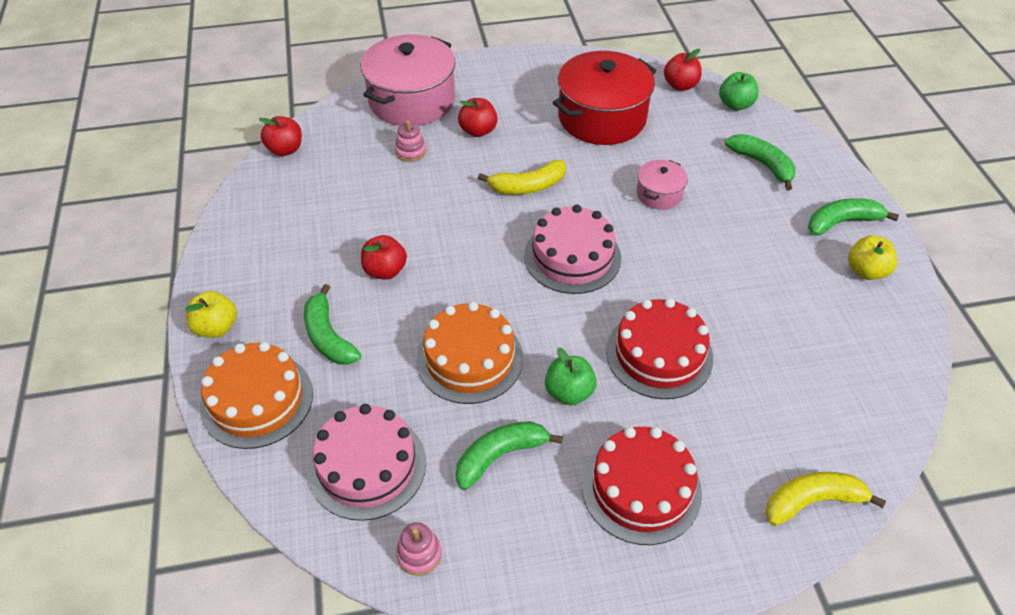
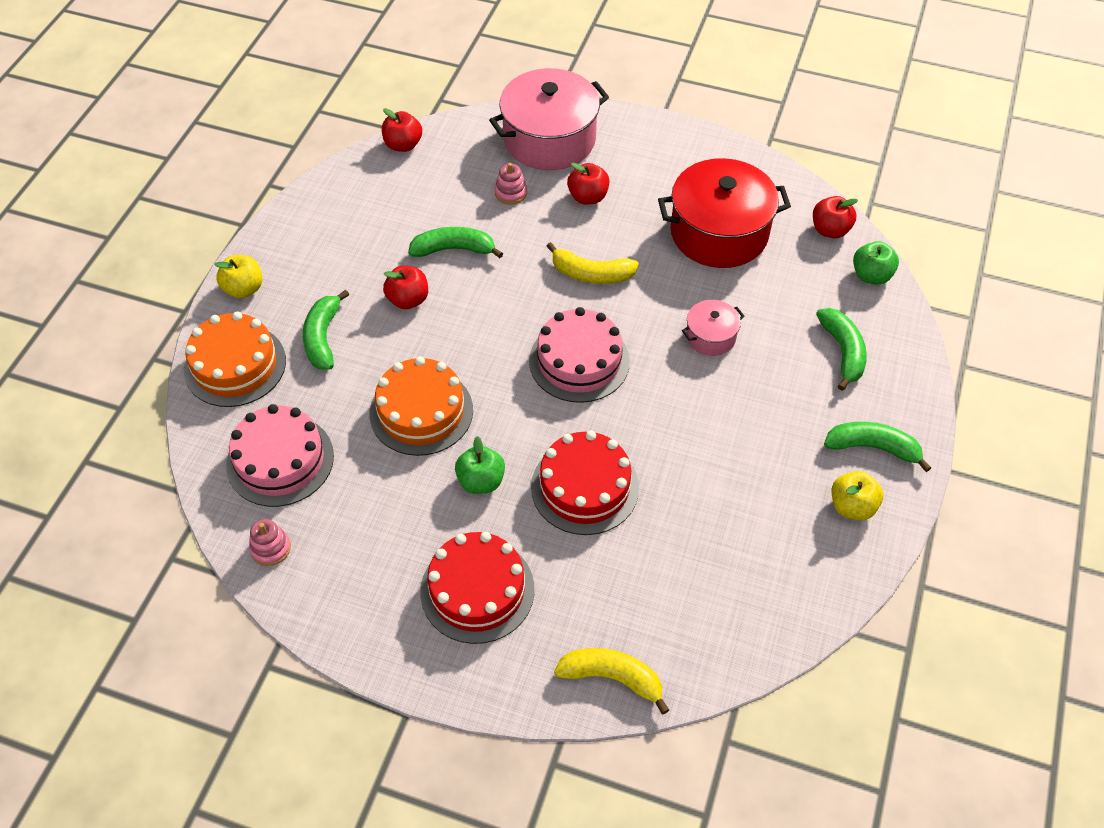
camera: 30 degrees right, 5 degrees up
green banana [456,421,563,490] -> green banana moved to [408,227,503,258]

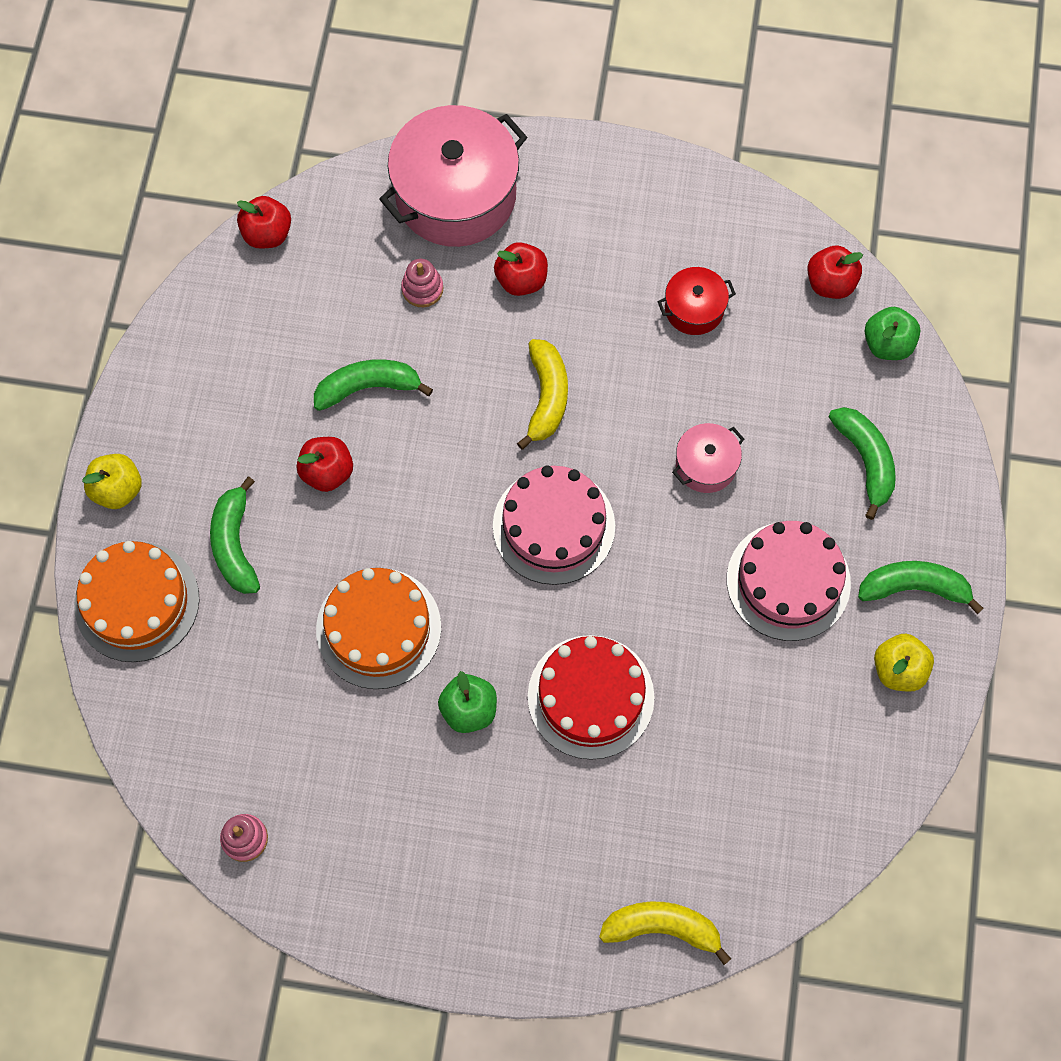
camera: 10 degrees left, 15 degrees up
pink cake [226,404,334,507] -> pink cake moved to [727,521,851,641]
red cake [420,532,535,644] -> none
yellow banana [546,242,639,284] -> yellow banana turned 90 degrees counterclockwise [517,339,568,450]
red pot [658,158,791,268] -> red pot [657,267,736,335], size x0.48

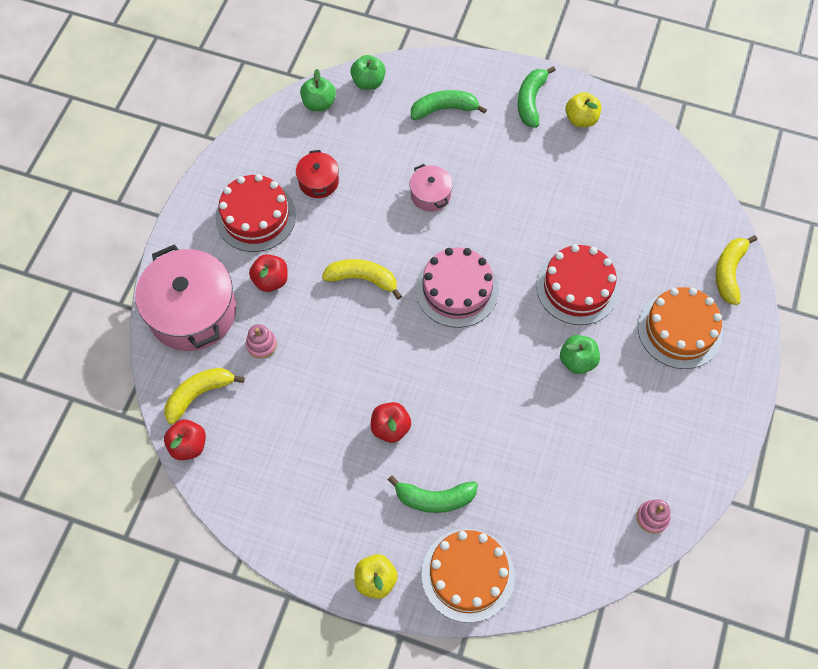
camera: 80 degrees left, 5 degrees down
green banana [314,359,433,411] -> none
orange cake [316,568,441,689] -> orange cake moved to [638,287,723,369]
pink cake [727,521,851,641] -> none
red apple [807,246,863,299] -> green apple [300,69,336,111]
none -> yellow banana [164,368,245,425]
none -> red cake [215,174,296,252]

